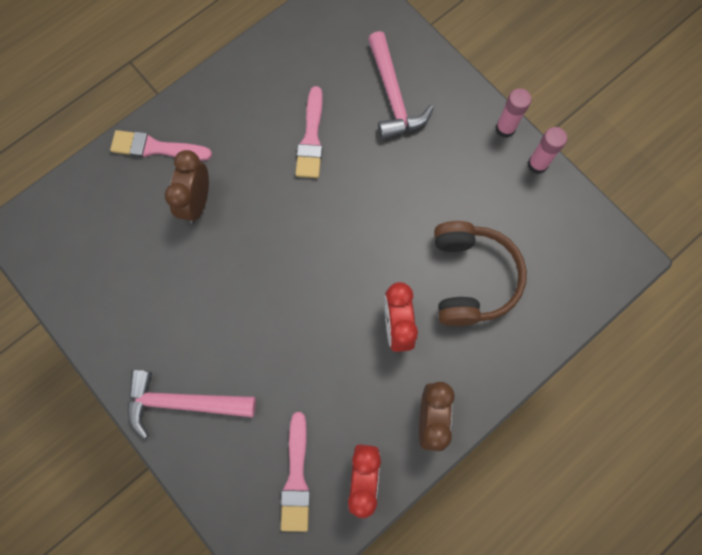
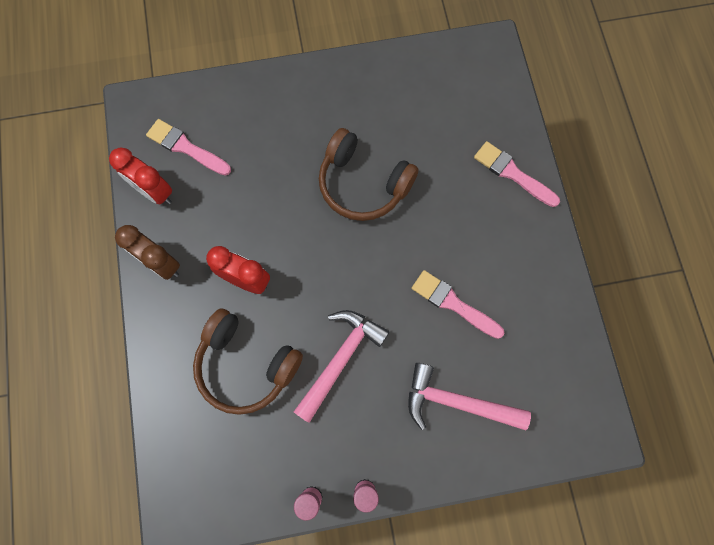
camera: 120 degrees right, 0 degrees up
pink brush [110,130,212,161] -> pink brush turned 90 degrees counterclockwise [474,141,560,207]
pink hammer [128,370,256,439] -> pink hammer moved to [294,310,390,423]
brown clock [165,150,209,223] -> none
none -> brown headphones [319,128,419,221]

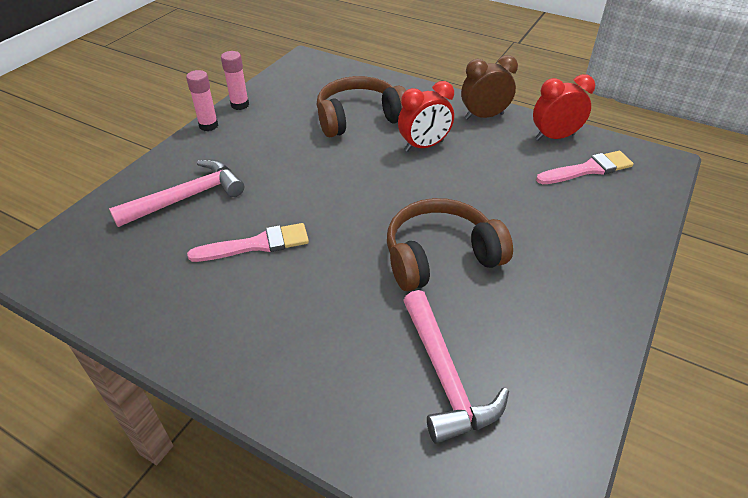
camera: 130 degrees right, 30 degrees down
pink hammer [294,310,390,423] -> pink hammer moved to [403,290,509,444]
pink brush [474,141,560,207] -> none

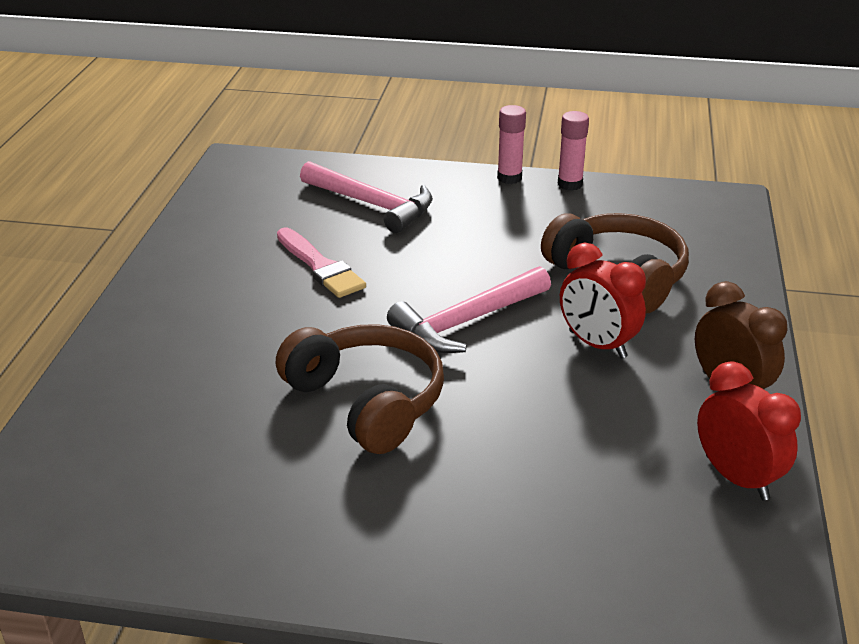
camera: 70 degrees right, 10 degrees down
pink hammer [403,290,509,444] -> pink hammer moved to [387,266,551,354]
pink brush [536,151,634,184] -> none

